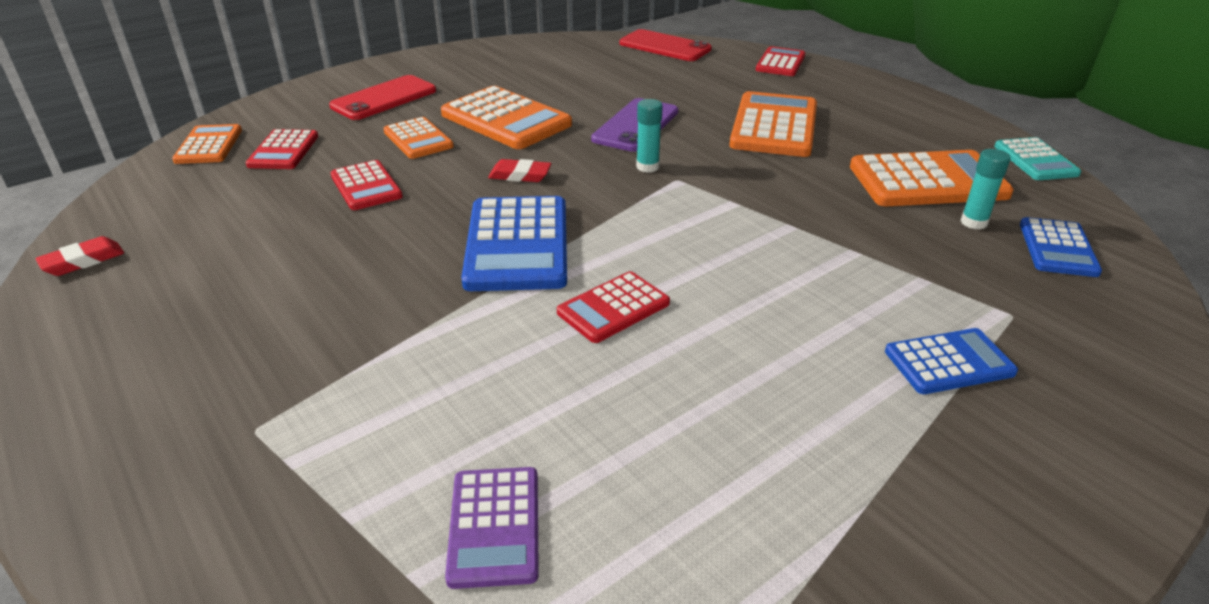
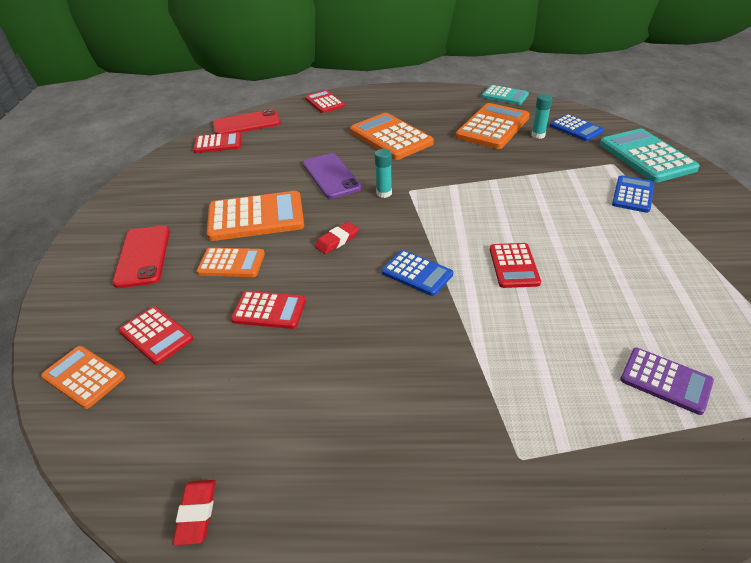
camera: 50 degrees left, 5 degrees up
blue calculator [461,196,567,291] -> blue calculator [382,250,453,296], size x0.59
none -> red calculator [194,132,241,153]
none -> turquoise calculator [600,129,700,183]

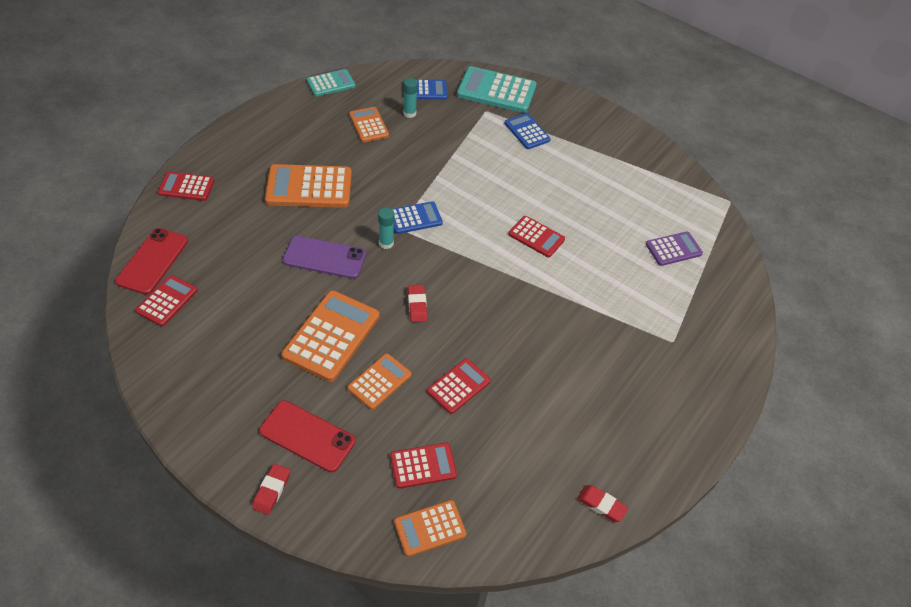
camera: 60 degrees left, 10 degrees up
blue calculator [382,250,453,296] -> blue calculator moved to [392,201,443,234]
orange calculator [456,103,530,149] -> orange calculator [349,107,389,142], size x0.59
none -> red eraser [252,464,290,515]

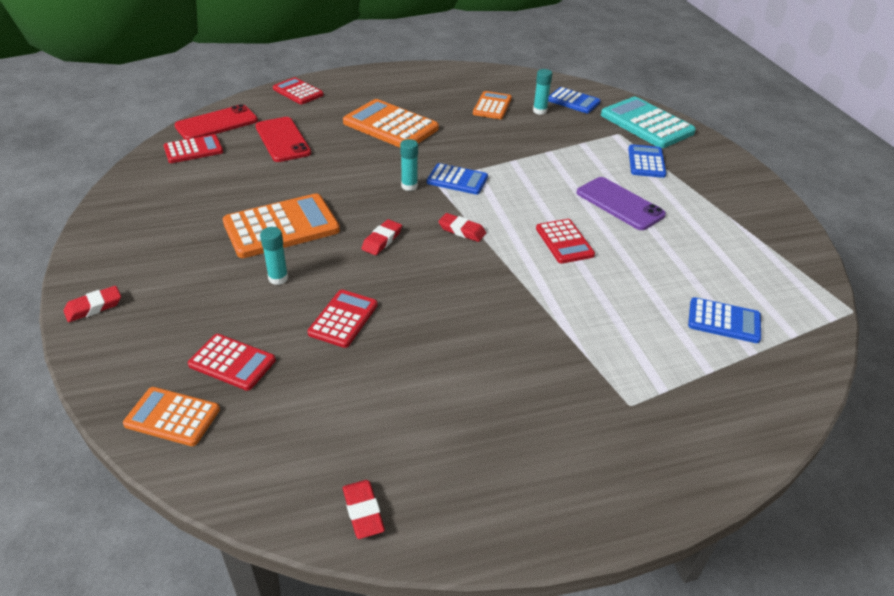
camera: 40 degrees right, 10 degrees down
red phone [259,401,355,472] -> red phone moved to [255,117,311,162]
purple phone [283,236,366,279] -> purple phone moved to [577,177,666,230]
turquoise calculator [307,69,355,96] -> none
orange calculator [347,353,411,410] -> turquoise glue stick [260,227,288,285]
red calculator [427,358,491,414] -> red calculator turned 60 degrees counterclockwise [307,290,378,348]
purple calculator [646,232,703,266] -> blue calculator [688,297,761,343]
none -> red eraser [438,213,486,242]

